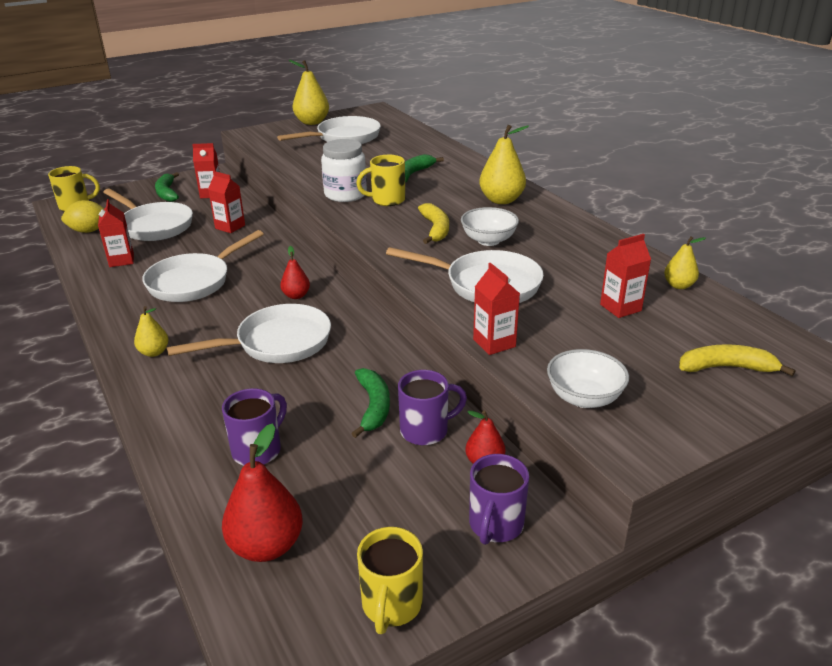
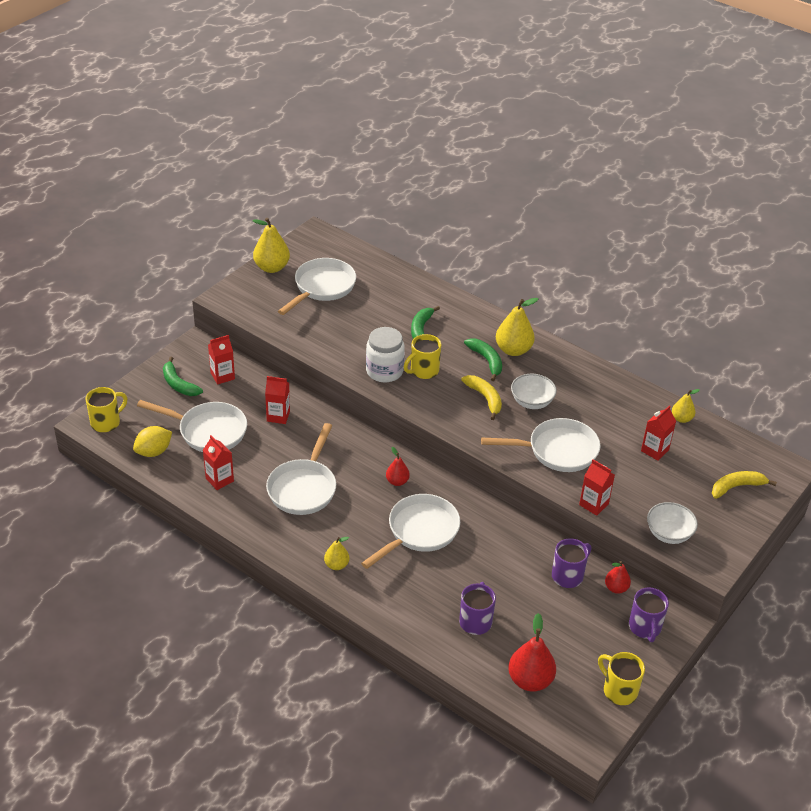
camera: 25 degrees left, 10 degrees up
green banana [351,368,390,438] -> green banana moved to [464,338,502,381]
yellow mug [357,527,423,634] -> yellow mug turned 150 degrees clockwise [598,652,645,705]

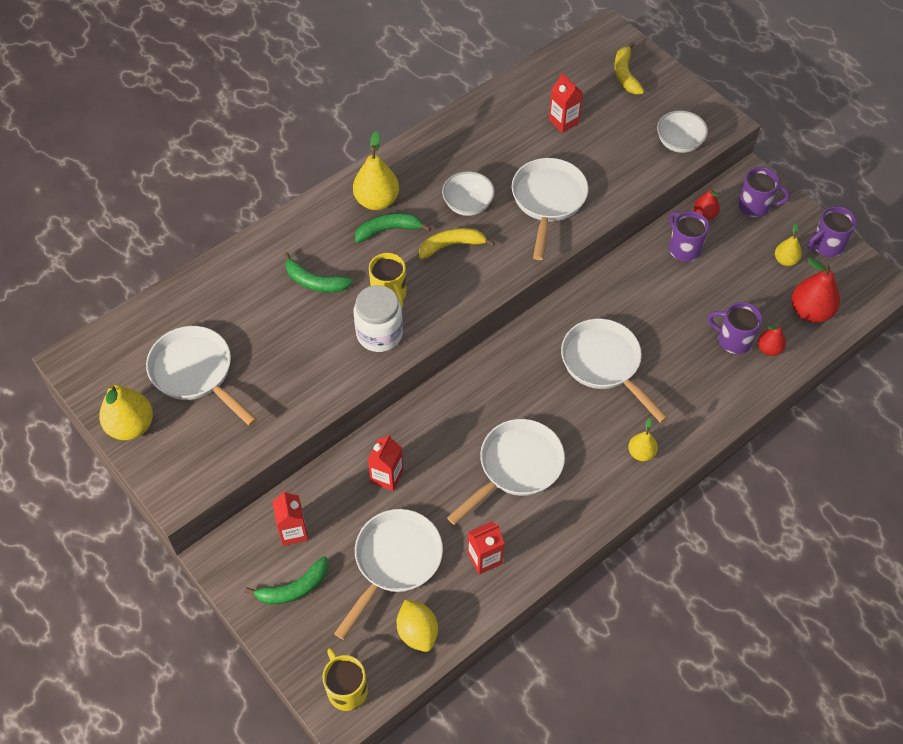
camera: 75 degrees left, 15 degrees up
white pan [266,423,336,515] -> white pan turned 75 degrees counterclockwise [447,419,565,525]
red pear [386,447,410,486] -> red pear moved to [758,324,786,356]
red carton [579,459,615,516] -> none
yellow mug [598,652,645,705] -> purple mug [807,206,857,257]
yellow pear [672,389,700,423] -> yellow pear moved to [775,223,802,266]

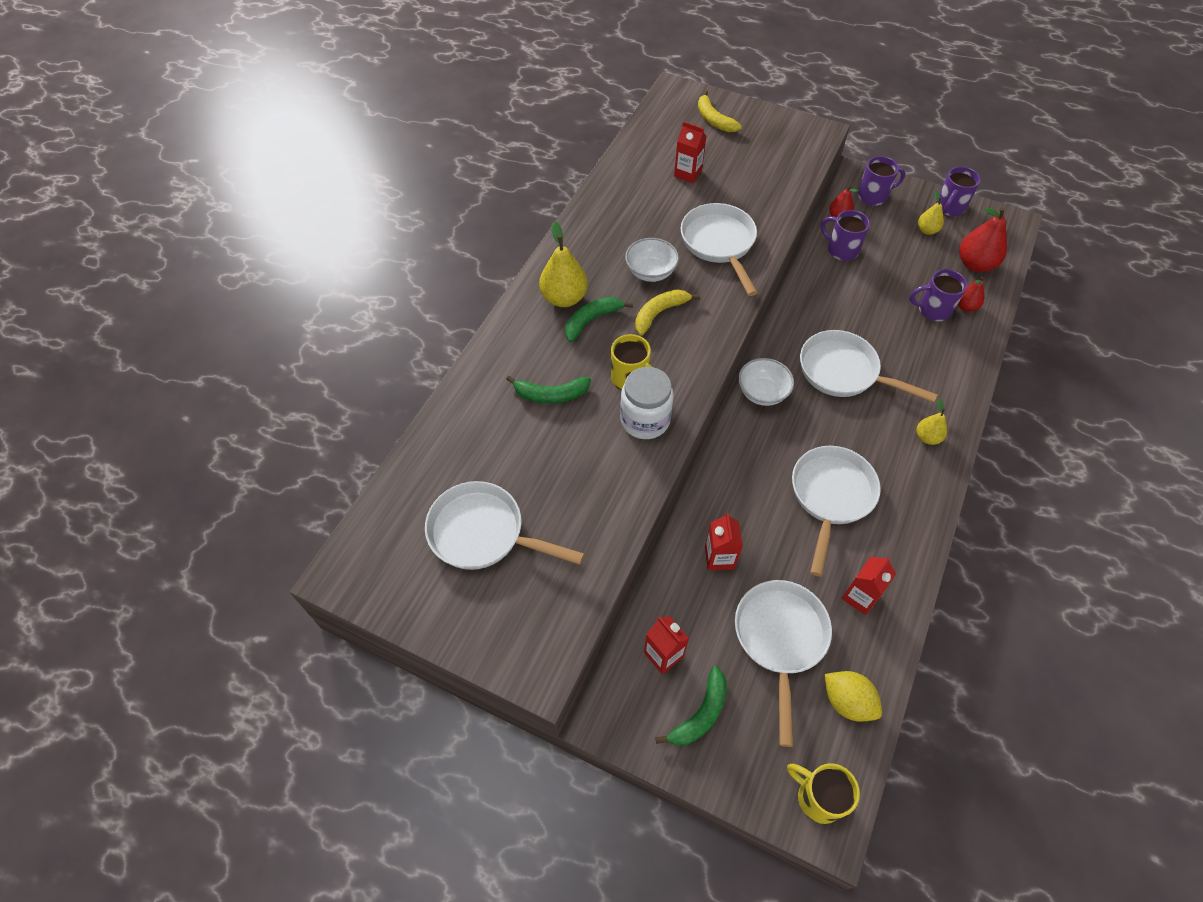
camera: 25 degrees left, 0 degrees up
yellow pear [99,384,153,440] -> none
white bowl [657,110,708,153] -> white bowl moved to [738,358,794,406]

